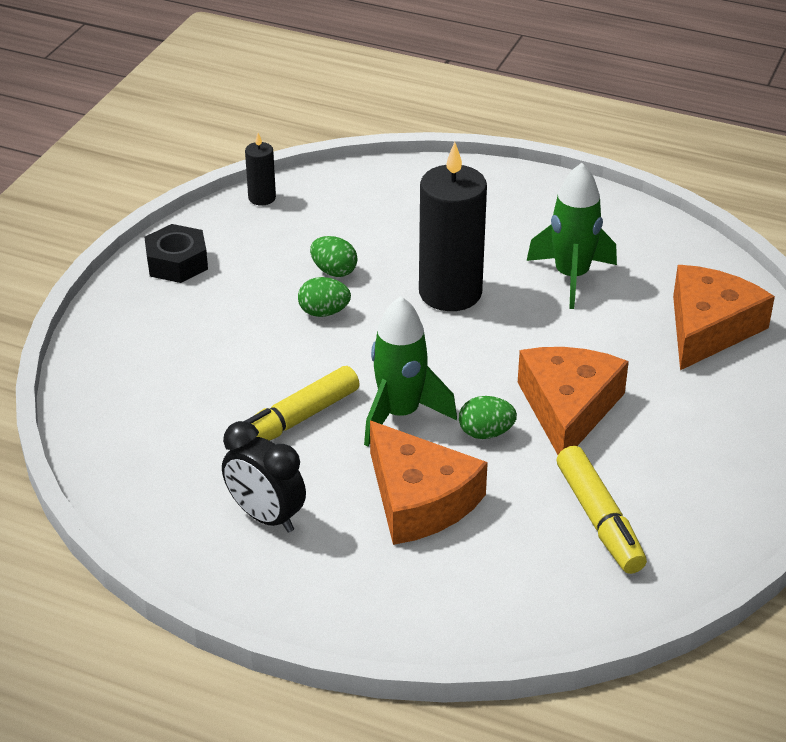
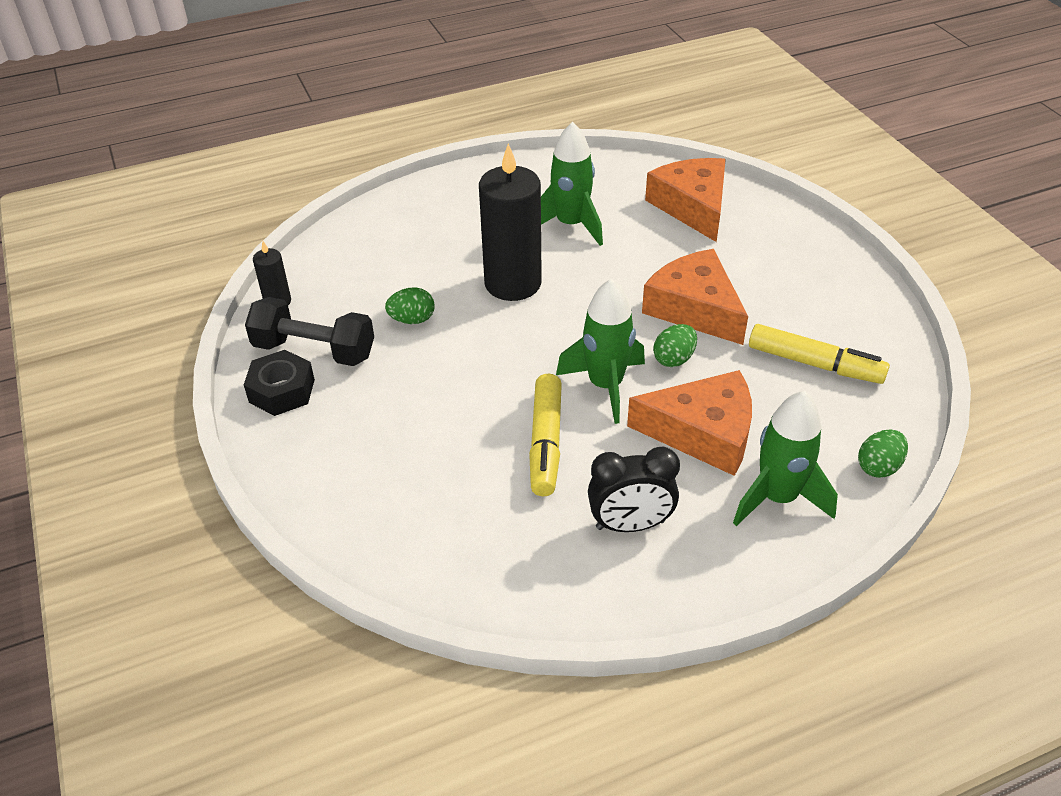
camera: 45 degrees left, 5 degrees up
green egg [298,277,351,317] -> green egg moved to [858,430,908,478]
none -> black dumbbell [245,297,374,366]
none -> green rocket [733,391,838,526]

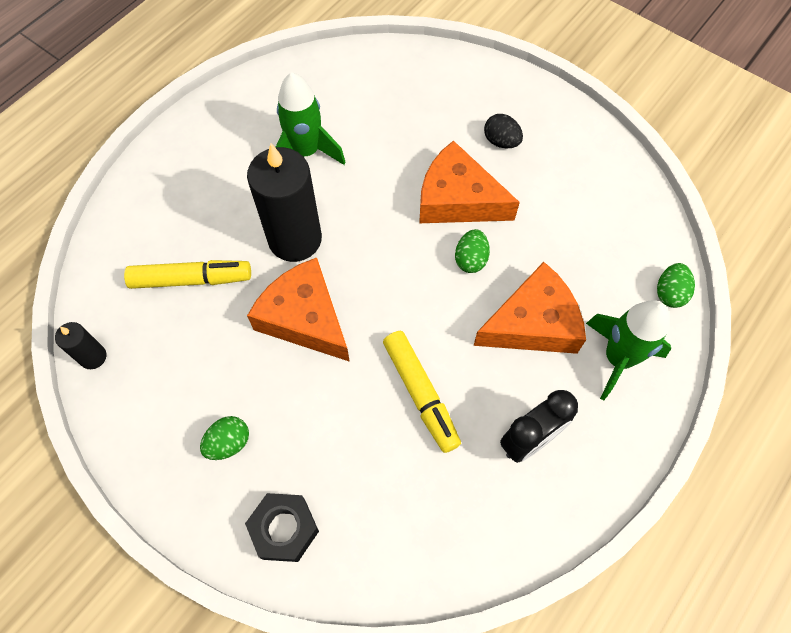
camera: 30 degrees left, 20 degrees up
black nut [244,350,315,416] -> black nut moved to [245,493,319,562]
black dumbbell [245,297,374,366] -> none
green egg [385,287,435,324] -> green egg moved to [200,416,249,460]
green rocket [556,279,645,424] -> none
orange cheese [645,158,726,242] -> orange cheese moved to [247,258,350,362]
yellow marker [749,324,890,384] -> yellow marker moved to [124,260,251,289]
none -> black egg [484,114,523,148]

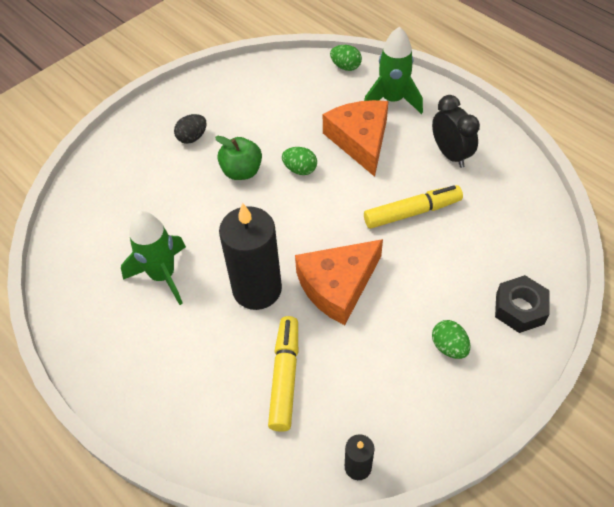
camera: 80 degrees left, 10 degrees down
orange cheese [419,140,520,223] -> green apple [215,136,262,180]

